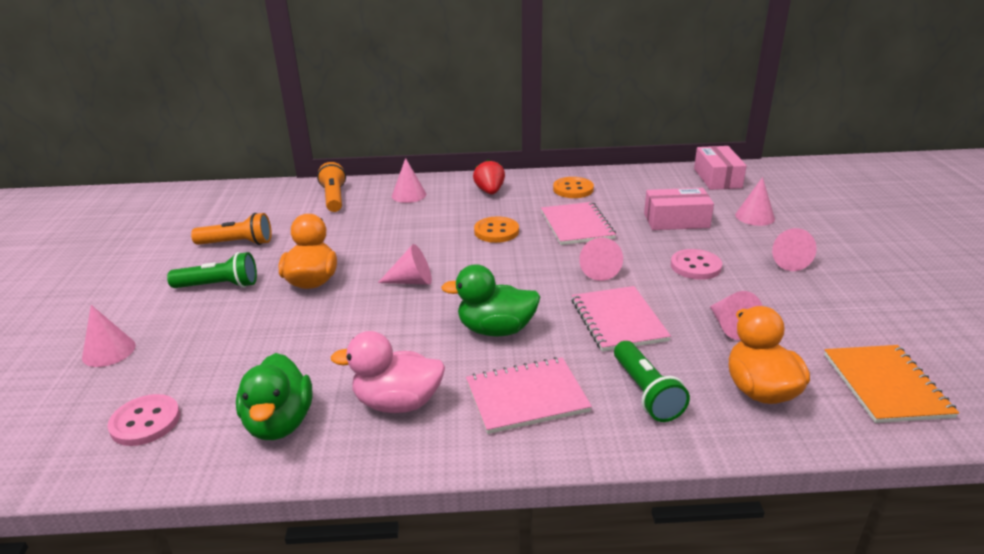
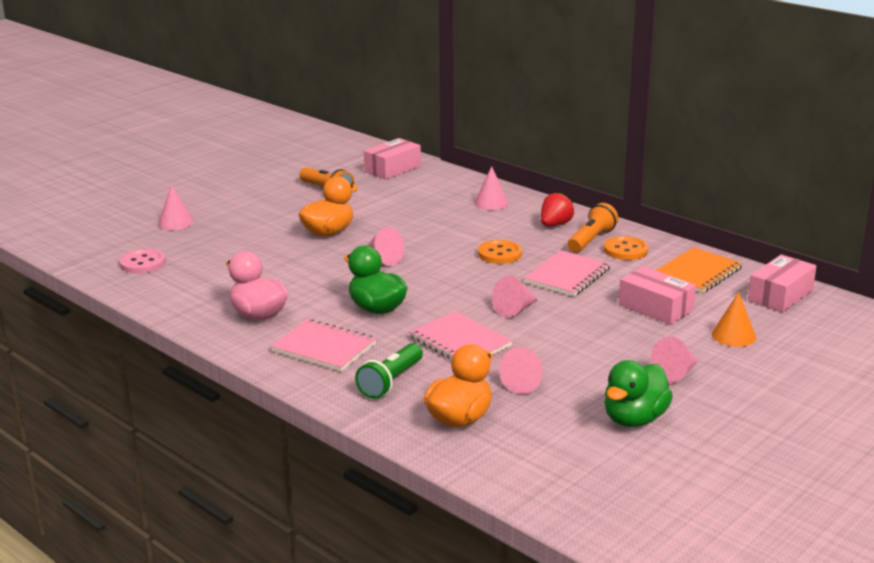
camera: 45 degrees right, 5 degrees down
green flashlight [167,252,257,288] -> none
green duck [236,353,312,440] -> green duck moved to [605,360,673,427]
orange flashlight [317,162,346,212] -> orange flashlight moved to [568,203,618,252]
pink notebook [572,286,671,352] -> pink notebook turned 75 degrees counterclockwise [409,312,512,360]
pink button [671,249,722,280] -> none
pink cone [735,177,775,226] -> orange cone [712,292,756,347]
orange notebook [824,345,959,423] -> orange notebook moved to [656,247,743,293]
none -> pink box [364,138,421,180]

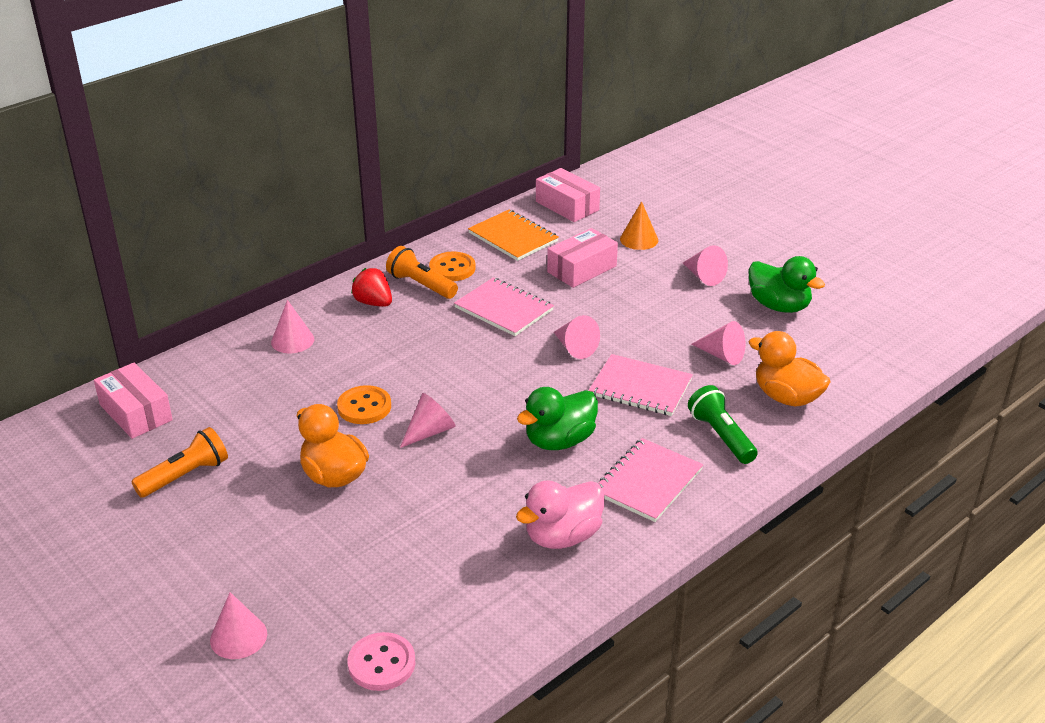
camera: 85 degrees left, 10 degrees up
green flashlight [355,343,423,399] -> green flashlight turned 150 degrees counterclockwise [688,385,758,464]
pink notebook [409,312,512,360] -> pink notebook turned 60 degrees clockwise [589,354,693,416]
orange button [478,240,522,264] -> orange button moved to [337,385,391,424]

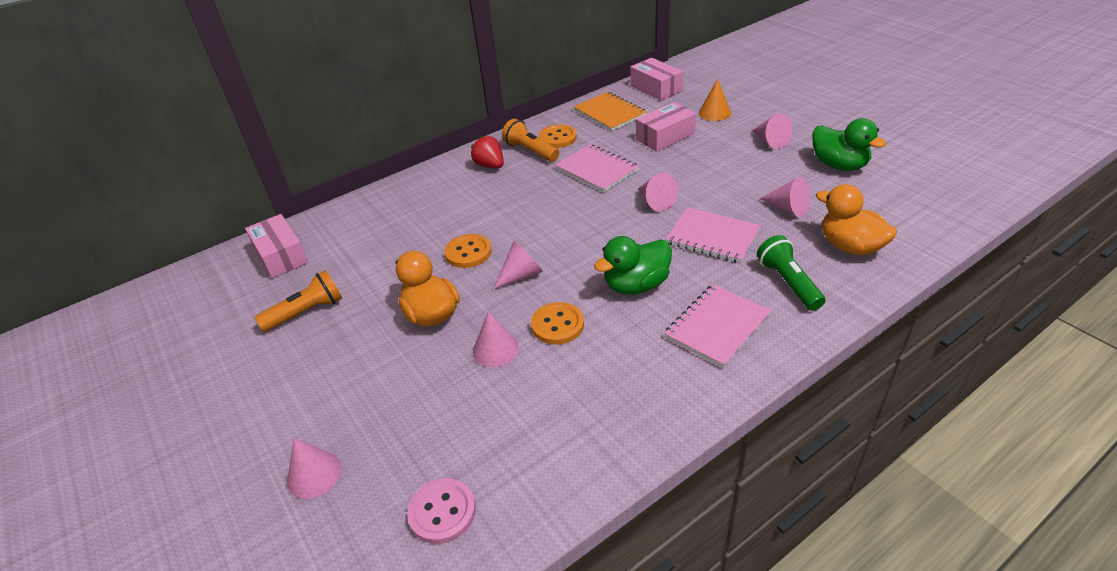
camera: 10 degrees right, 5 degrees up
pink cone [271,300,314,353] -> pink cone moved to [473,311,519,367]
pink duck [516,480,605,549] -> none
none -> orange button [531,302,584,345]

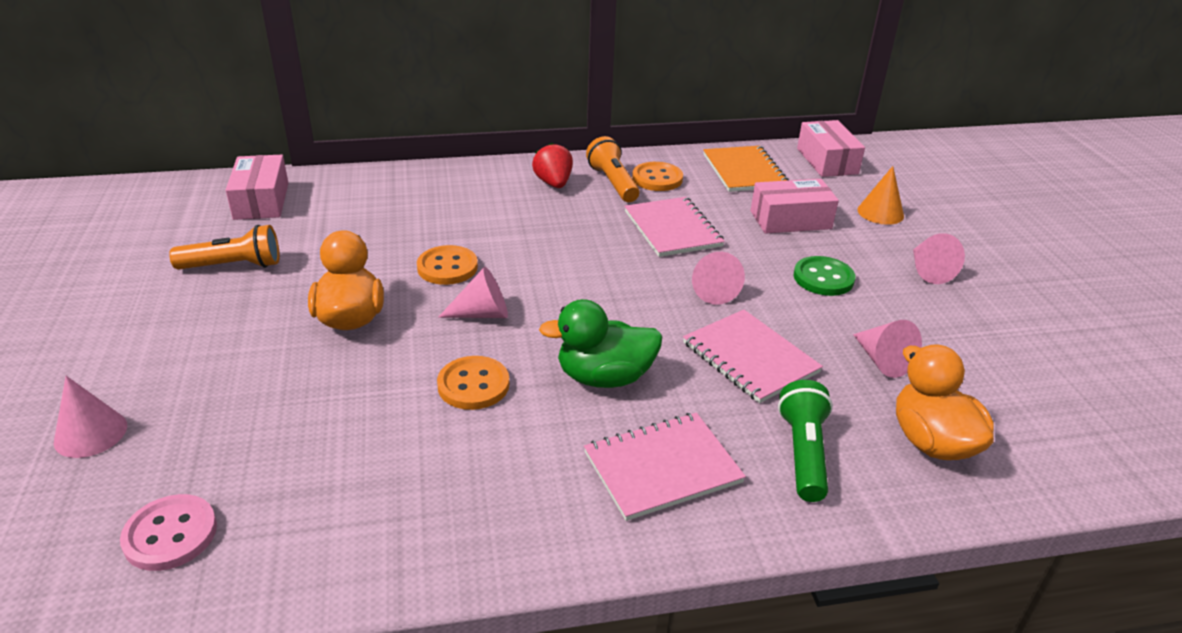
camera: 20 degrees right, 5 degrees down
pink cone [473,311,519,367] -> none
green duck [812,118,886,171] -> none
none -> green button [793,256,855,296]

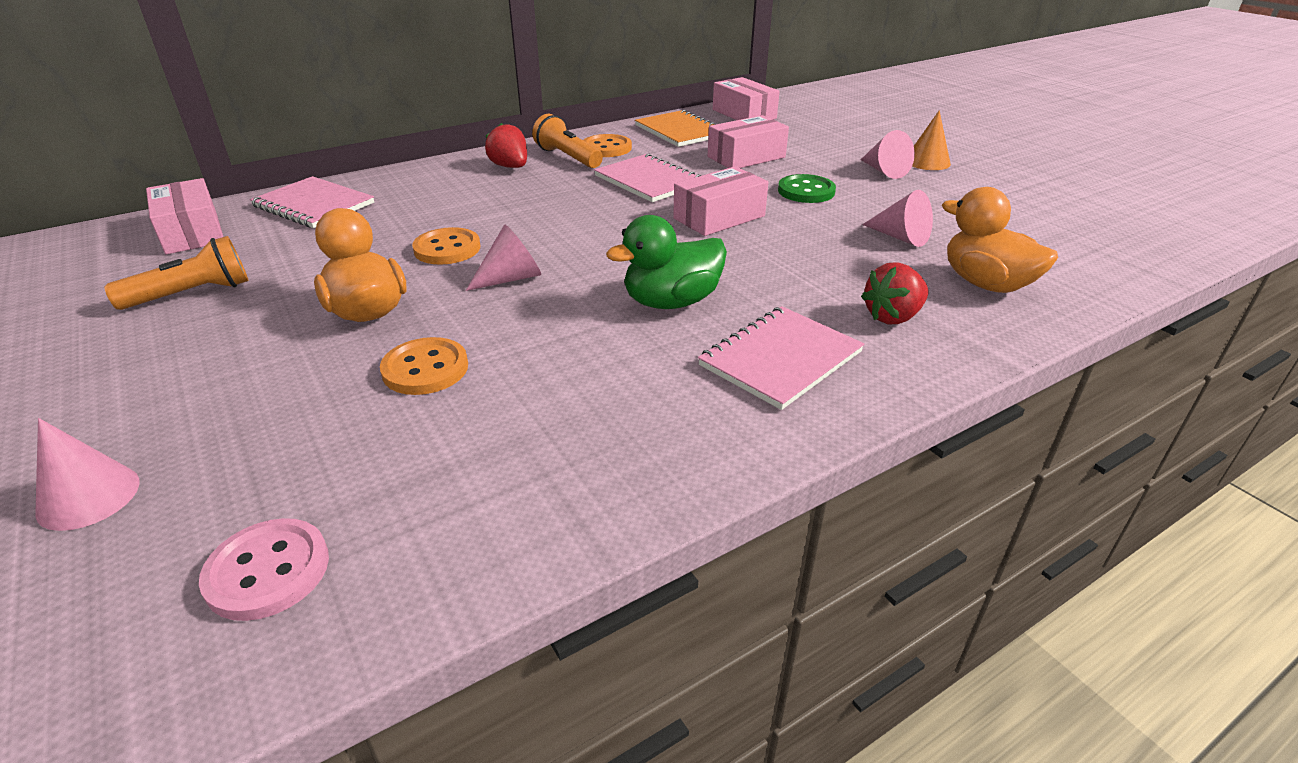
camera: 20 degrees left, 0 degrees up
orange button [437,356,509,410] -> orange button moved to [380,337,468,395]
pink notebook [683,310,823,403] -> pink notebook moved to [250,176,374,228]
pink cone [692,252,745,305] -> pink box [673,166,768,236]
green flashlight [778,380,833,502] -> red strawberry [861,262,928,324]
orange cone [857,166,904,225] -> orange cone moved to [912,110,951,170]

